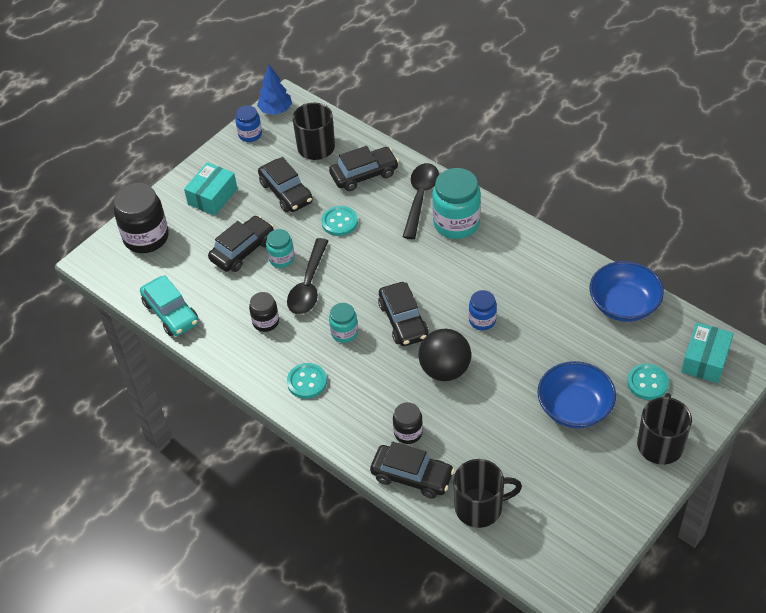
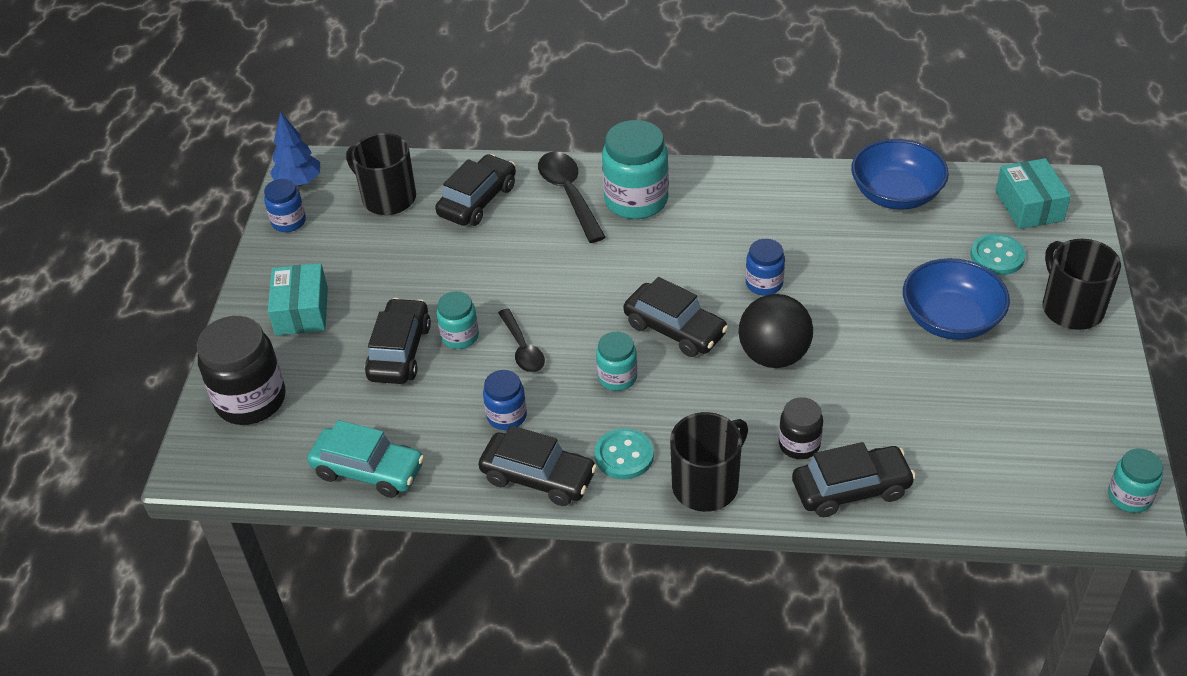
camera: 35 degrees left, 5 degrees down
black jar [249,292,279,332] -> blue jar [483,370,527,430]
black car [258,157,313,212] -> black car moved to [479,425,597,506]
black spoon [287,238,328,315] -> black spoon [498,308,545,373], size x0.65
turquoise button [321,206,358,236] -> none
black mug [453,459,522,528] -> black mug moved to [670,412,748,512]
none -> turquoise jar [1108,449,1163,513]

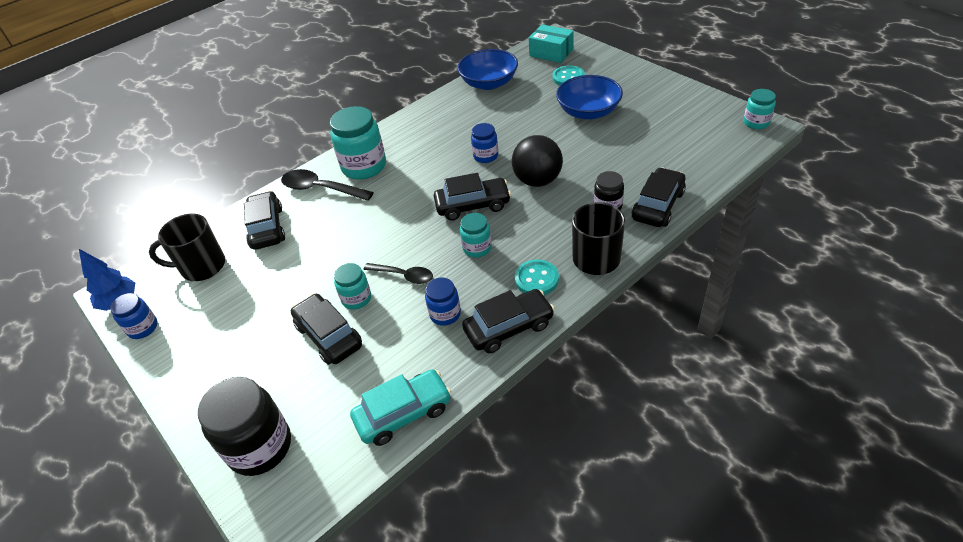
camera: 45 degrees left, 0 degrees up
turquoise box [268,263,328,336] -> none
black mug [1043,239,1121,330] -> none

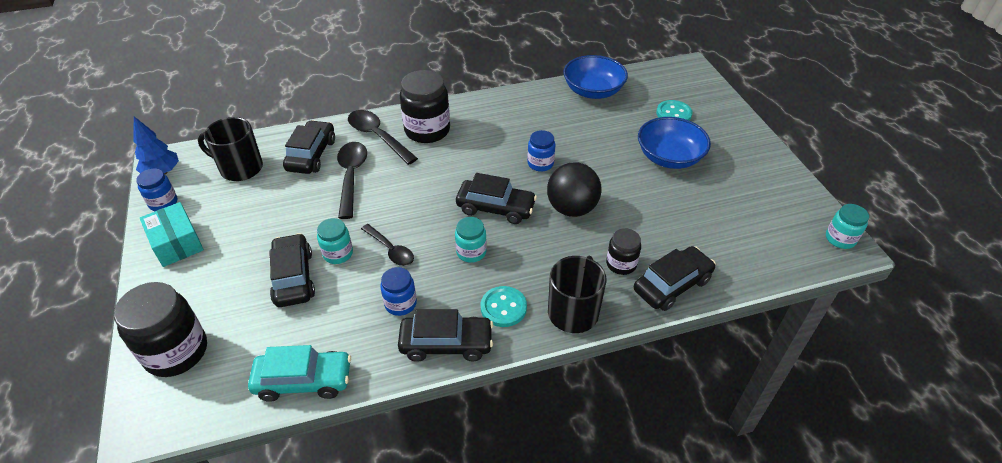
camera: 20 degrees right, 0 degrees up
turquoise jar [330,106,386,180] -> black jar [400,70,450,143]
turquoise box [529,24,574,63] -> turquoise box moved to [140,202,204,267]
none -> black spoon [337,142,367,219]

